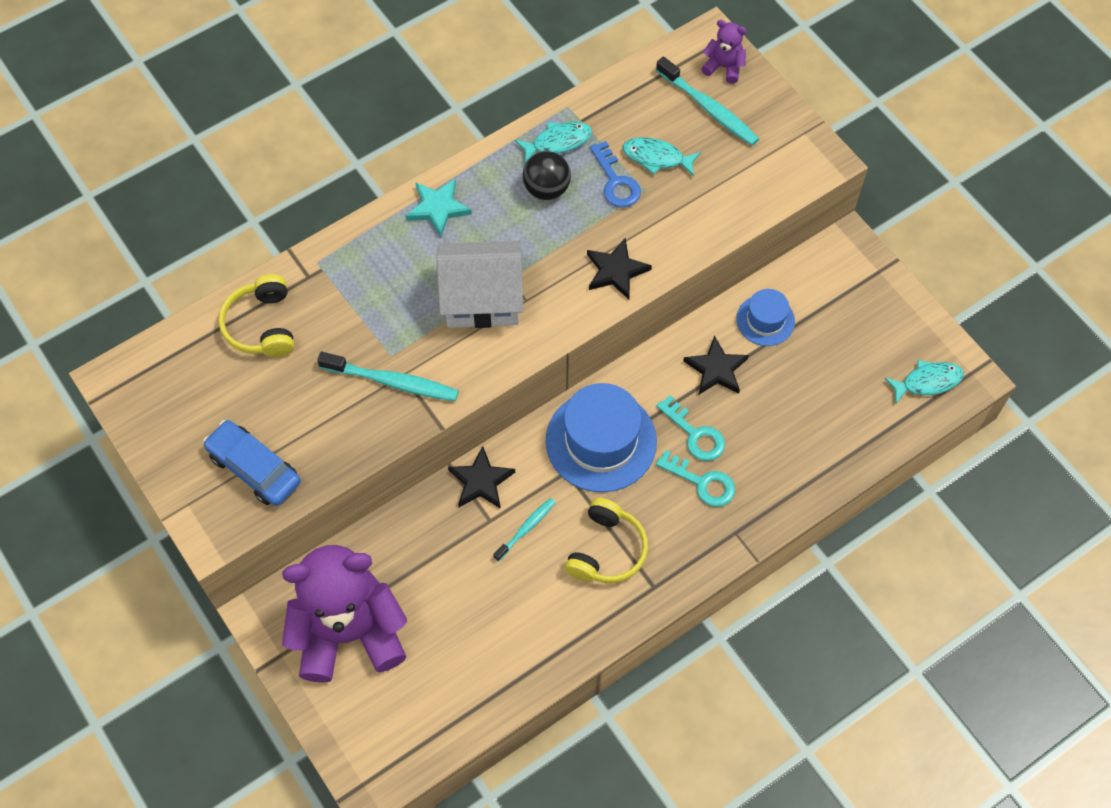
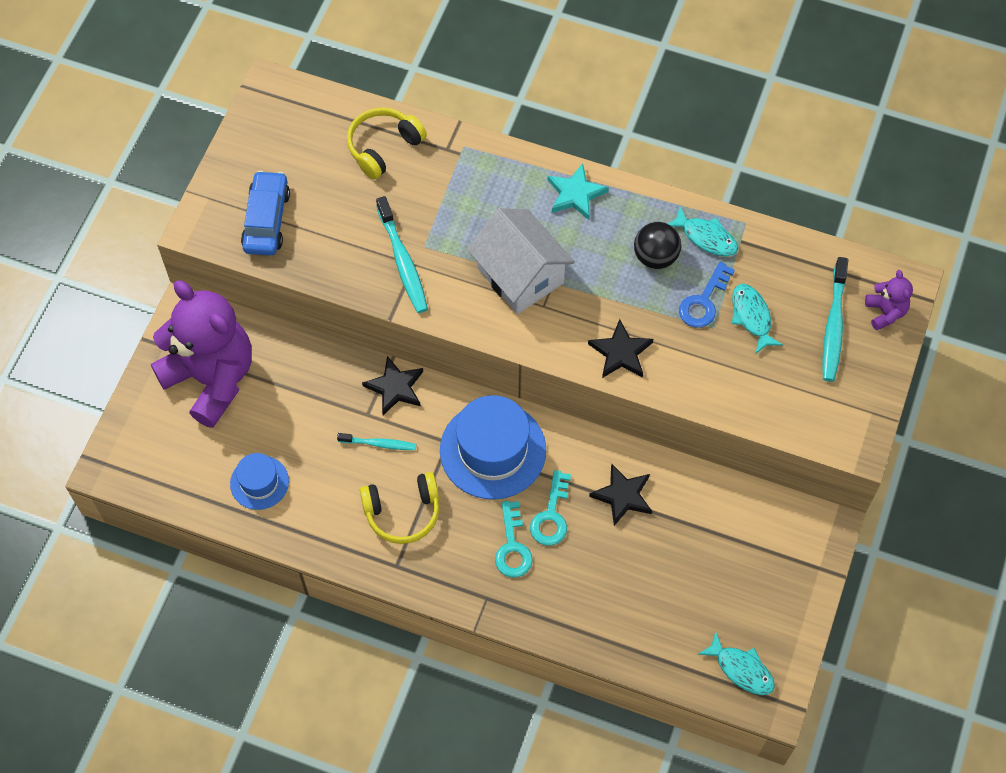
camera: 55 degrees right, 0 degrees up
blue hat [736,289,795,346] -> blue hat moved to [230,453,289,510]

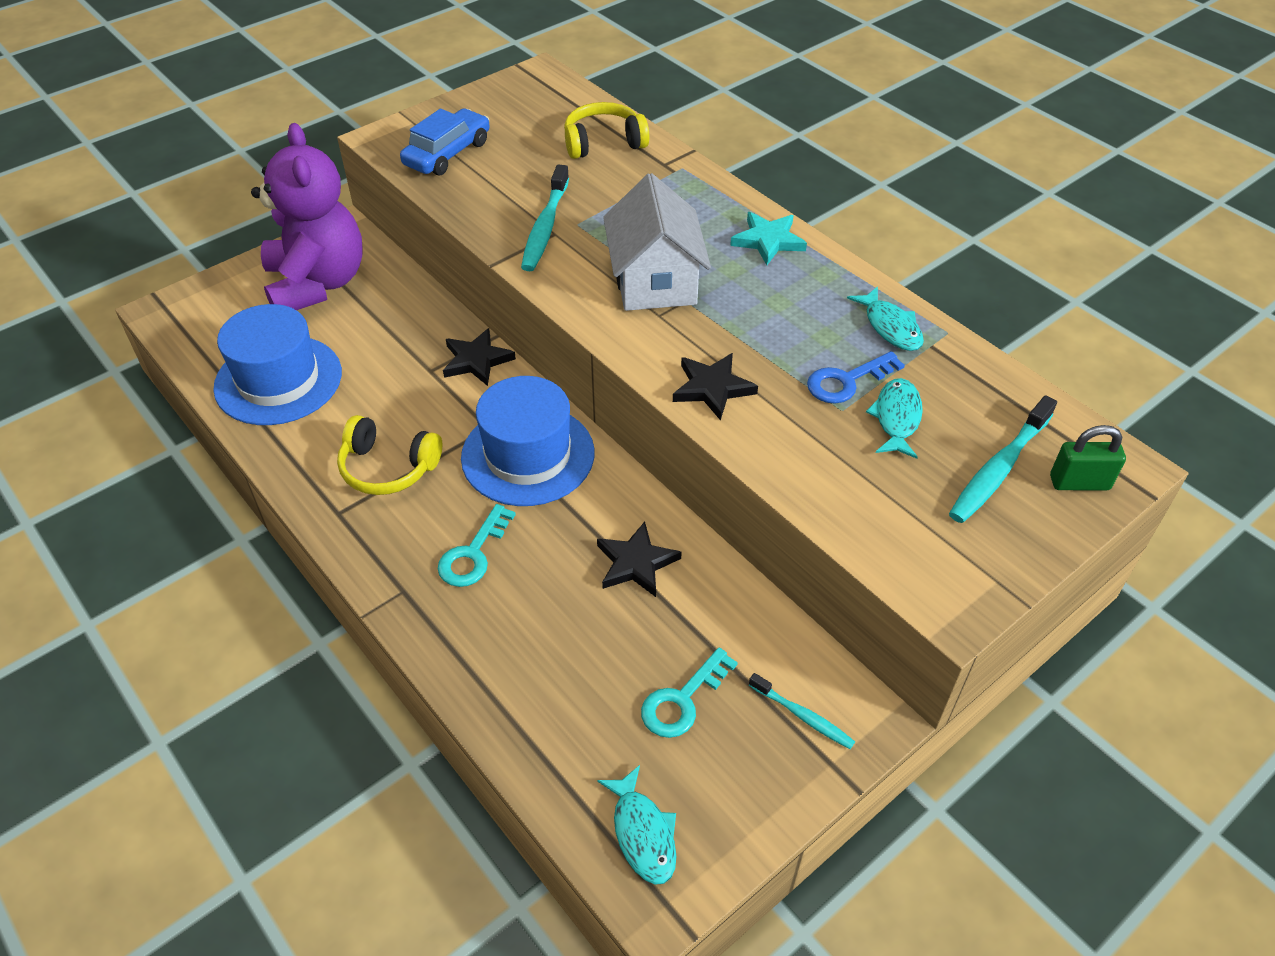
camera: 30 degrees right, 15 degrees down
blue hat [230,453,289,510] -> blue hat [213,304,342,425], size x1.83
turquoise toothbrush [337,433,416,450] -> turquoise toothbrush moved to [749,673,855,749]
turquoise key [530,470,571,545] -> turquoise key moved to [641,648,738,738]
black ball [634,222,681,269] -> none
purple teddy bear [865,270,913,330] -> green padlock [1050,425,1126,490]

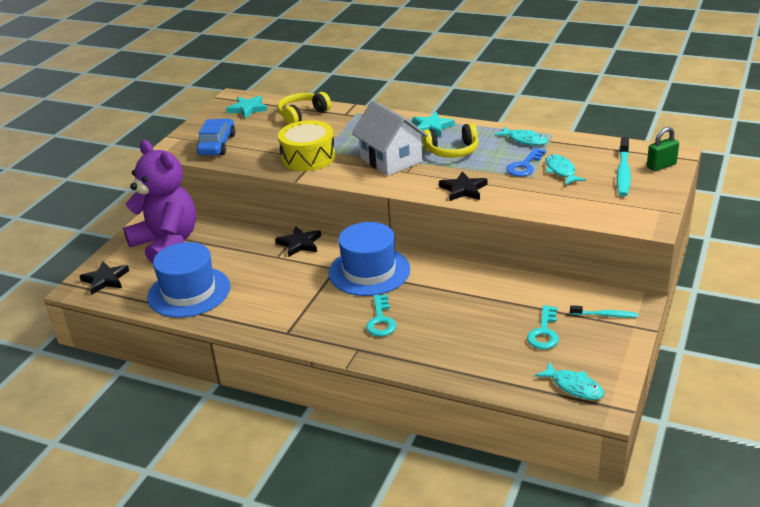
camera: 25 degrees left, 15 degrees down
yellow headphones [337,415,442,495] -> yellow headphones moved to [422,123,478,158]
turquoise toothbrush [521,164,569,271] -> yellow drum [278,120,336,171]
black star [597,521,682,597] -> black star moved to [80,262,129,295]
none -> turquoise star [226,96,267,119]

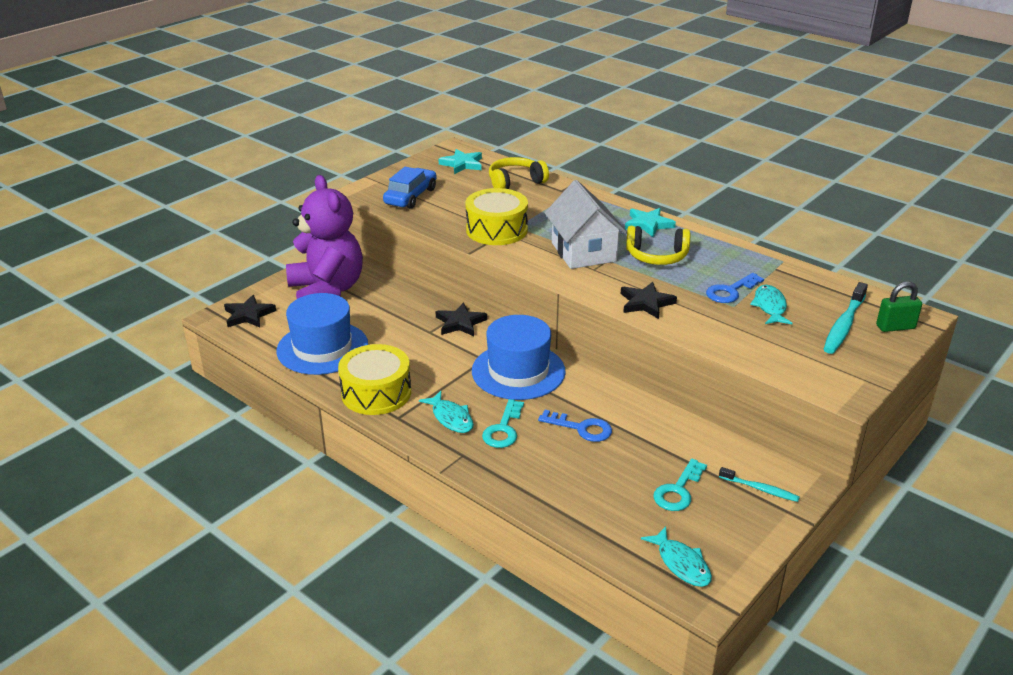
camera: 15 degrees right, 0 degrees up
turquoise fish [494,127,548,146] -> turquoise fish moved to [419,391,474,433]
none -> yellow drum [338,344,411,415]
none -> blue key [538,410,612,442]

